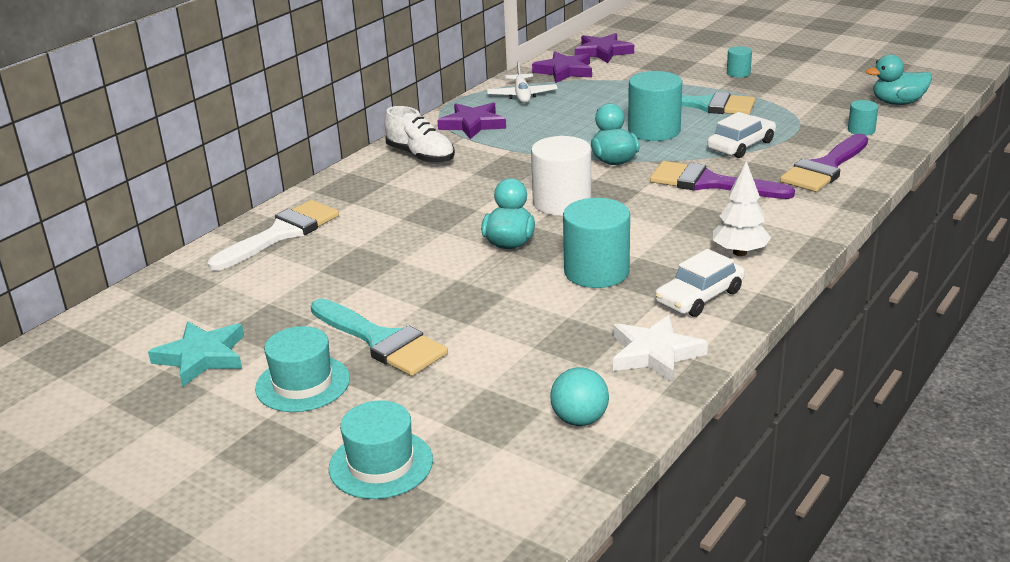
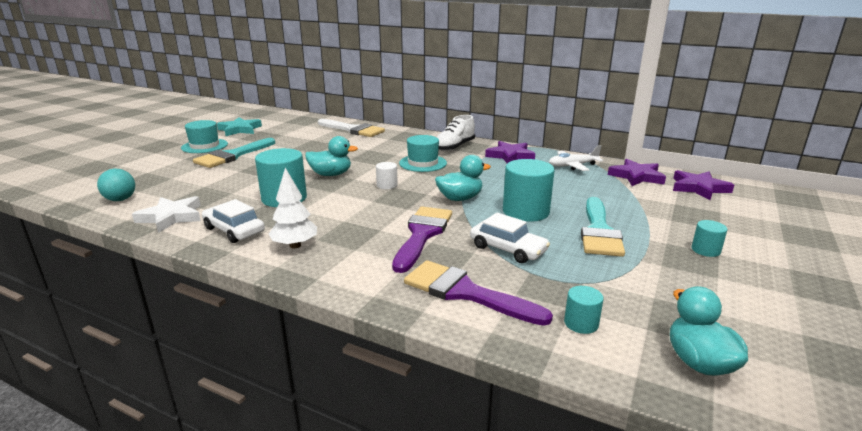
camera: 80 degrees right, 5 degrees down
turquoise hat [329,400,433,499] -> turquoise hat moved to [399,135,447,172]
white cylinder [531,136,592,216] -> white cylinder [376,162,398,189], size x0.50

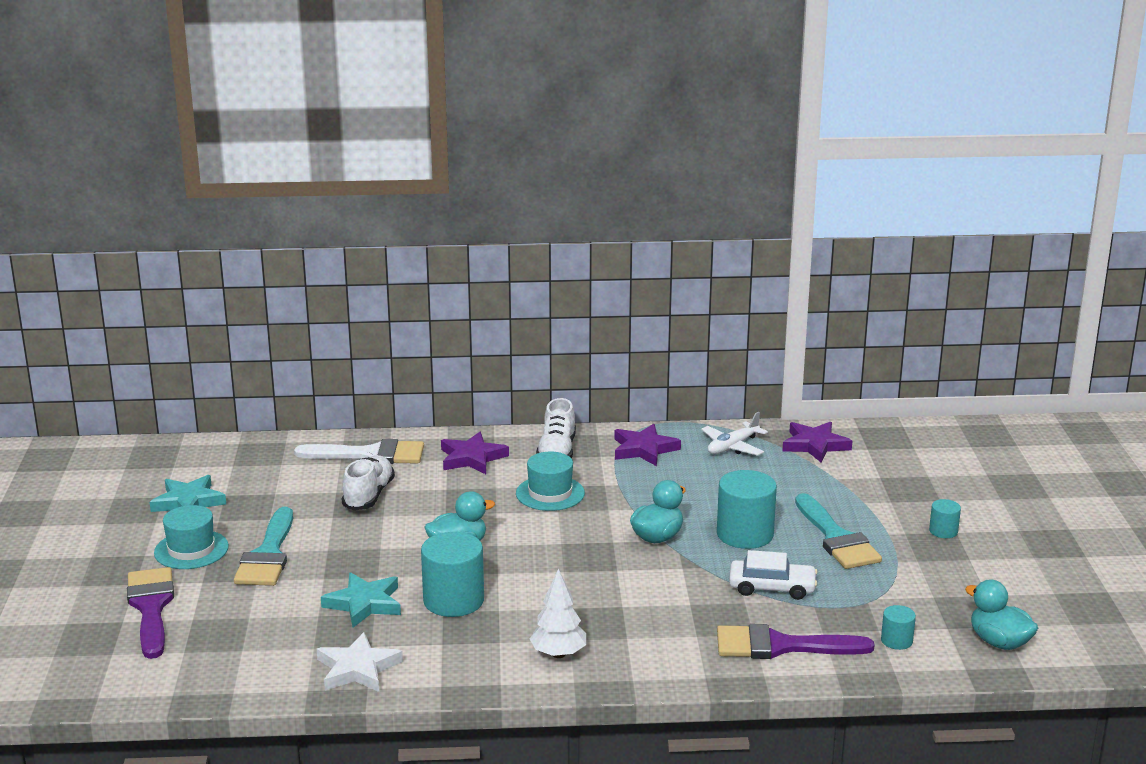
camera: 30 degrees left, 0 degrees up
turquoise ball [97,169,135,201] -> none
white car [202,199,265,243] -> none
white cylinder [376,162,398,189] -> none
purple brush [392,207,452,273] -> purple brush moved to [127,567,174,659]
purple star [673,170,734,200] -> purple star moved to [441,432,509,474]
none -> turquoise star [321,572,401,628]
none -> white shoe [342,455,395,511]

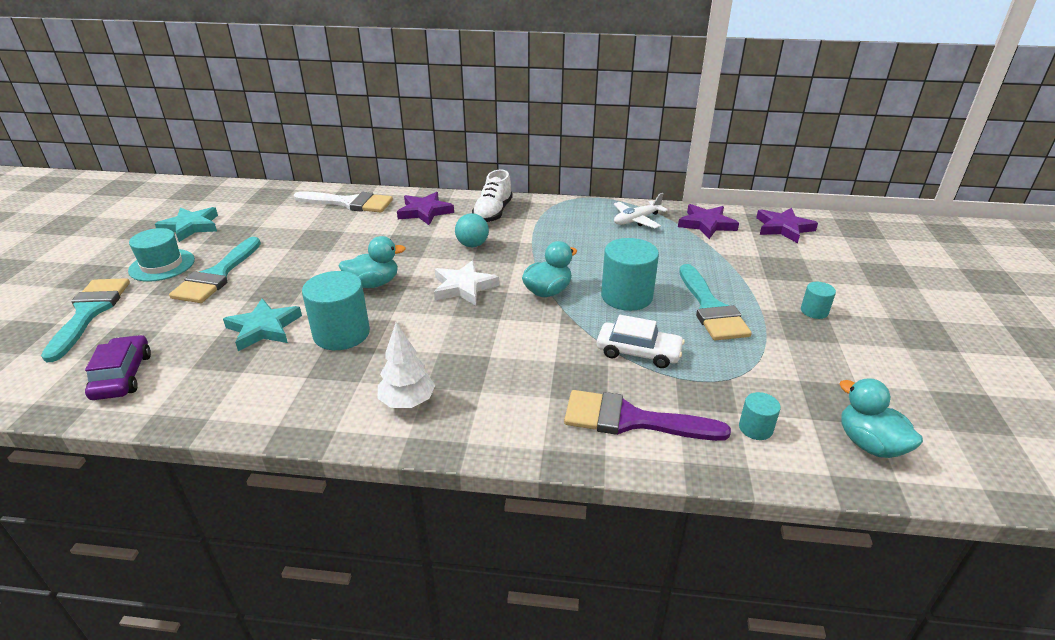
camera: 10 degrees right, 10 degrees up
purple brush [127,567,174,659] -> turquoise brush [41,278,130,362]
white star [317,632,403,692] -> white star moved to [434,260,499,305]
white shoe [342,455,395,511] -> none
turquoise hat [516,452,585,511] -> turquoise ball [455,213,489,247]
purple star [614,424,681,466] -> purple star moved to [756,208,818,243]
none -> purple car [85,335,151,400]

